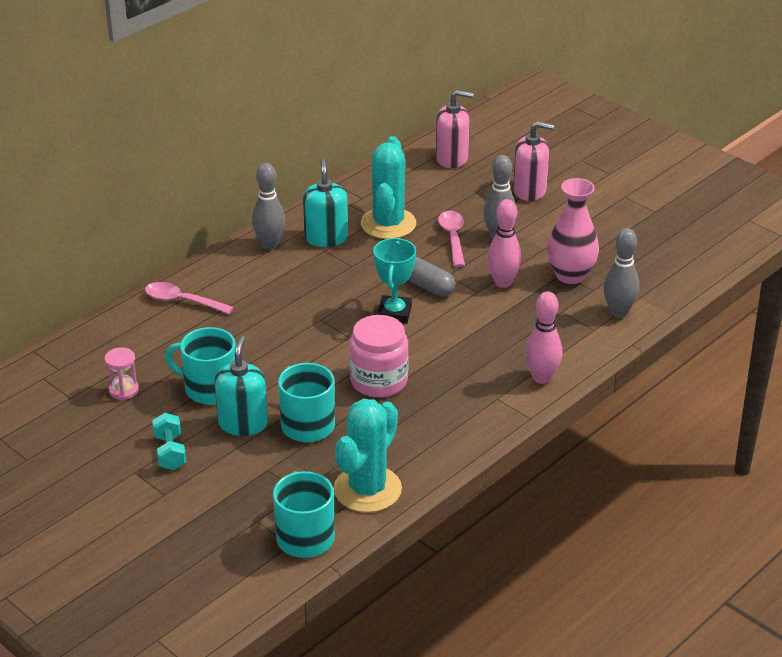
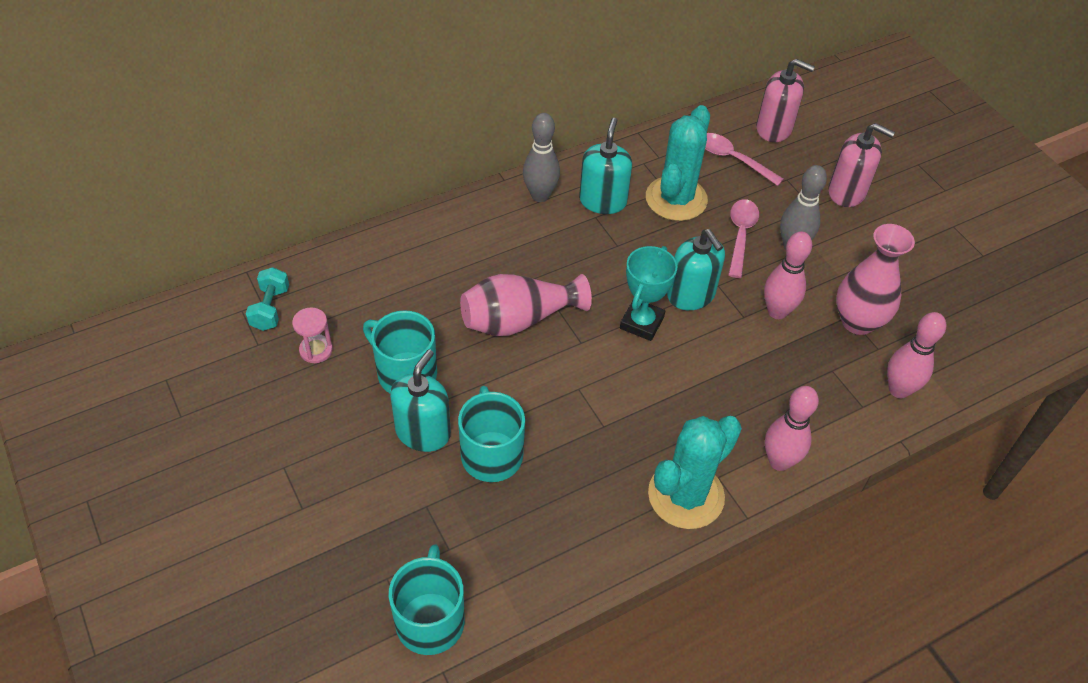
camera: 15 degrees right, 15 degrees up
pink spoon [145,282,234,314] -> pink spoon moved to [705,133,784,186]
turquoise dumbbell [152,413,186,470] -> turquoise dumbbell moved to [246,267,289,331]
turquoise cactus [334,399,402,513] -> turquoise cactus moved to [648,416,742,529]
pink jar [349,315,409,397] -> none
grey capsule [408,257,455,296] -> turquoise soap dispenser [667,229,725,310]
grey bowling pin [604,228,639,318] -> pink bowling pin [887,312,946,398]
none -> pink vase [460,274,592,336]

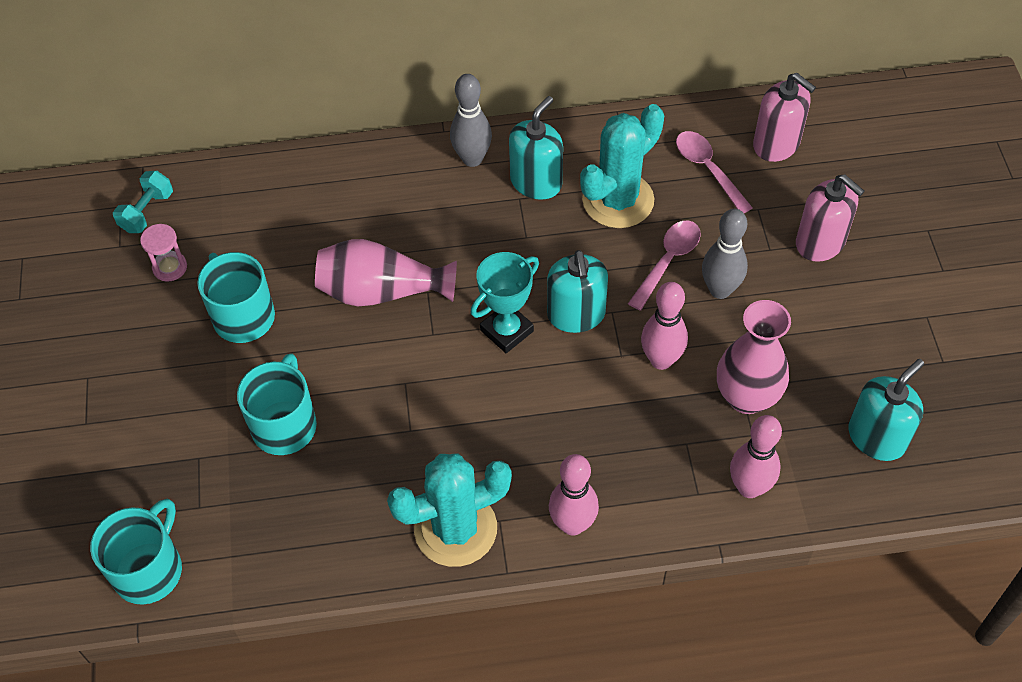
camera: 25 degrees right, 5 degrees up
turquoise soap dispenser [390,349,451,452] -> turquoise soap dispenser moved to [848,359,924,461]

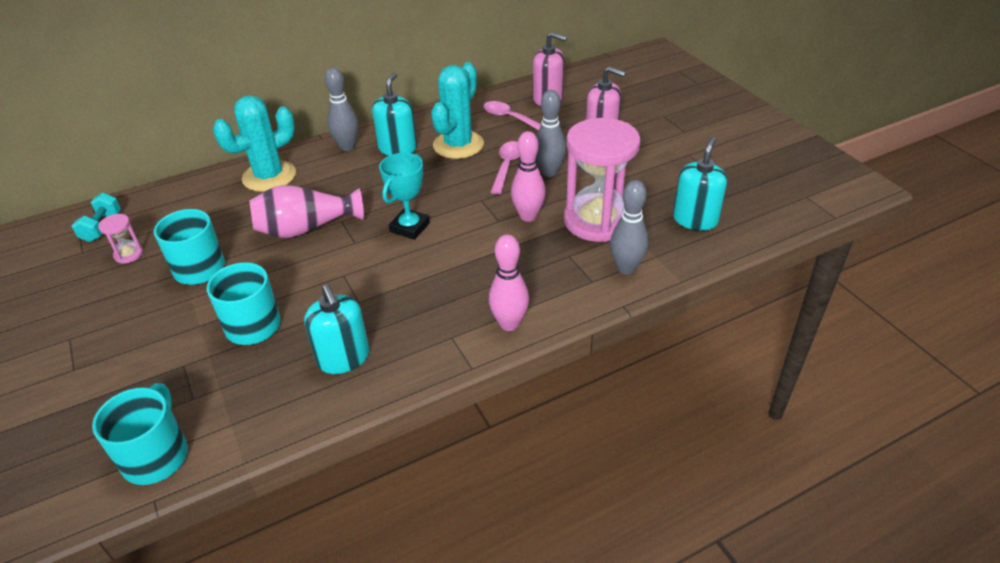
camera: 20 degrees left, 15 degrees down
turquoise cactus [387,454,512,567] -> turquoise cactus moved to [213,95,296,192]
turquoise soap dispenser [547,250,608,333] -> turquoise soap dispenser moved to [304,285,369,374]
pink vase [717,300,791,414] -> pink hourglass [564,118,641,242]
pink bowling pin [730,415,782,498] -> grey bowling pin [610,180,648,274]

